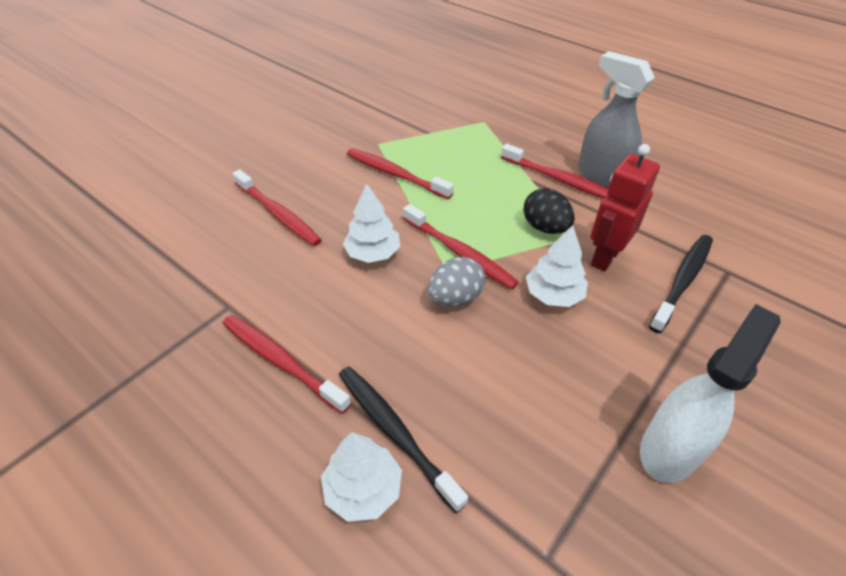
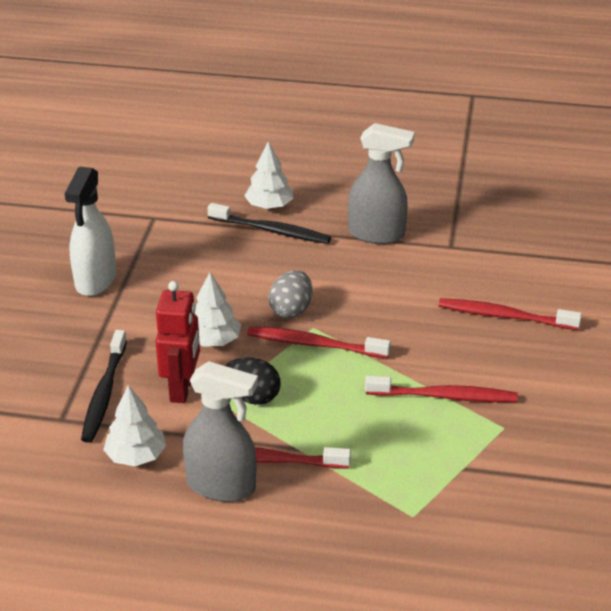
camera: 150 degrees right, 10 degrees down
red toothbrush [223,315,351,414] -> grey spray bottle [348,123,414,244]
white tree [343,183,400,263] -> white tree moved to [103,385,166,466]

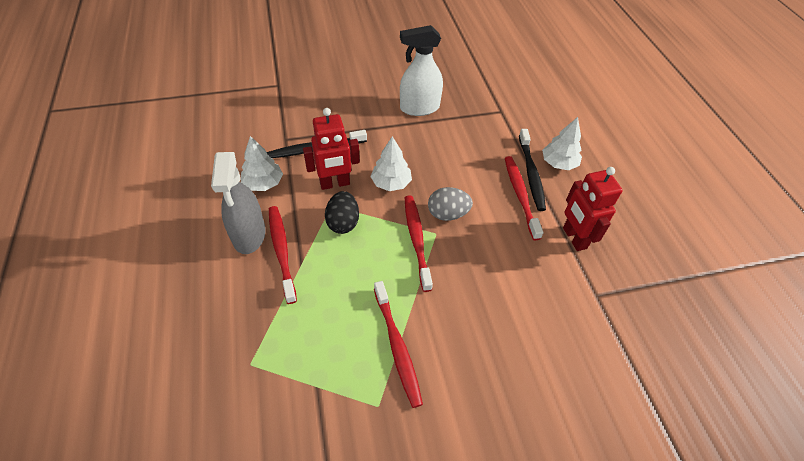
camera: 65 degrees right, 15 degrees up
grey spray bottle [348,123,414,244] -> red robot [563,167,623,251]
red toothbrush [438,298,582,330] -> red toothbrush moved to [505,156,543,240]

